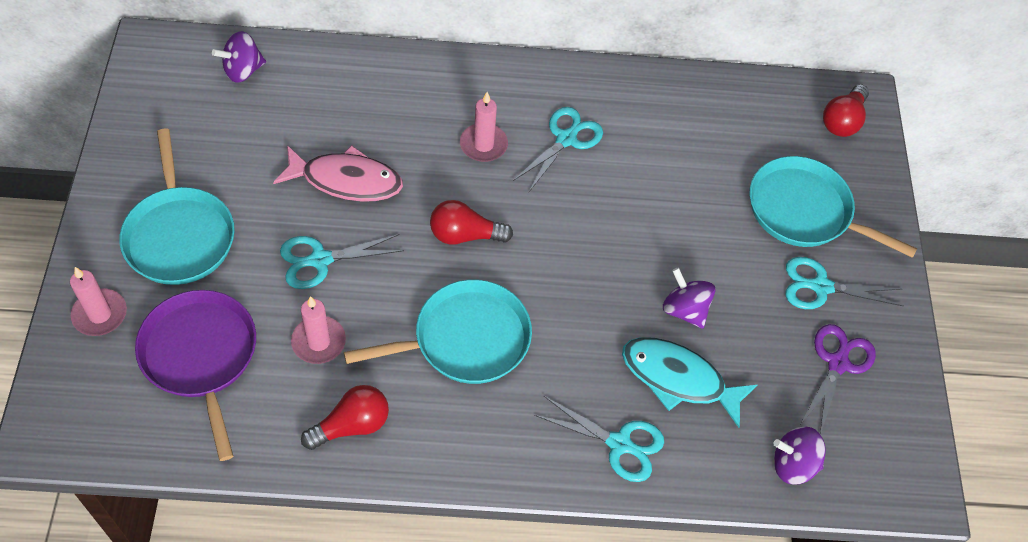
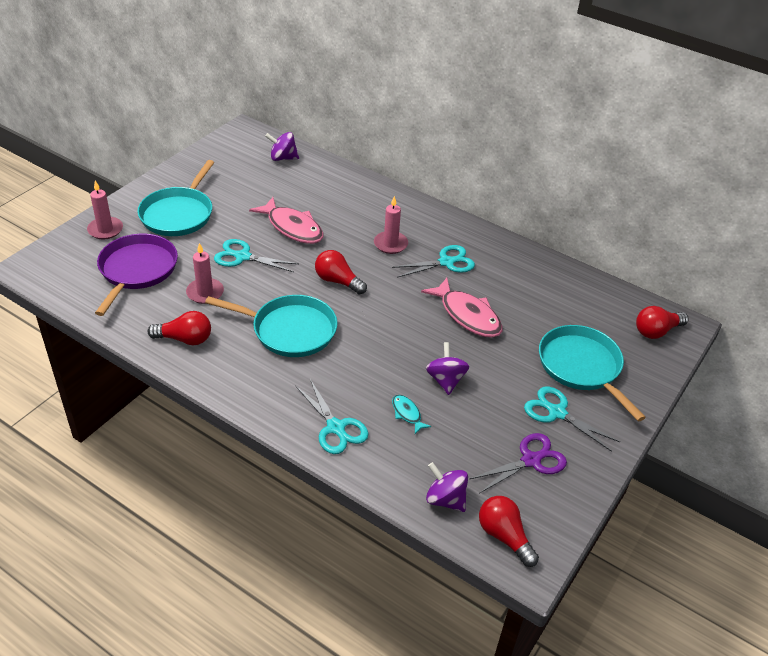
camera: 35 degrees right, 15 degrees down
turquoise fish [622,338,757,428] -> turquoise fish [392,395,431,434], size x0.49
none -> pink fish [421,278,503,337]
none -> red light bulb [479,496,539,567]

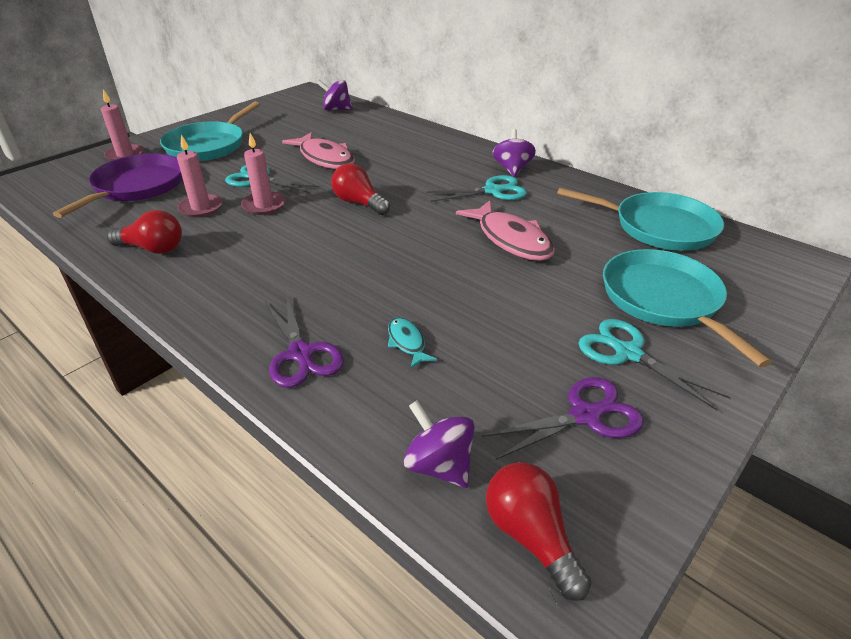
camera: 10 degrees right, 5 degrees down
turquoise pan [205,295,337,357] -> turquoise pan moved to [557,188,724,251]
turquoise scissors [296,379,369,454] -> purple scissors [265,297,344,388]
pink candle [374,196,408,254] -> pink candle moved to [241,133,286,215]
purple spinning top [426,342,470,395] -> purple spinning top moved to [493,129,536,177]
red light bulb [636,306,689,339] -> none

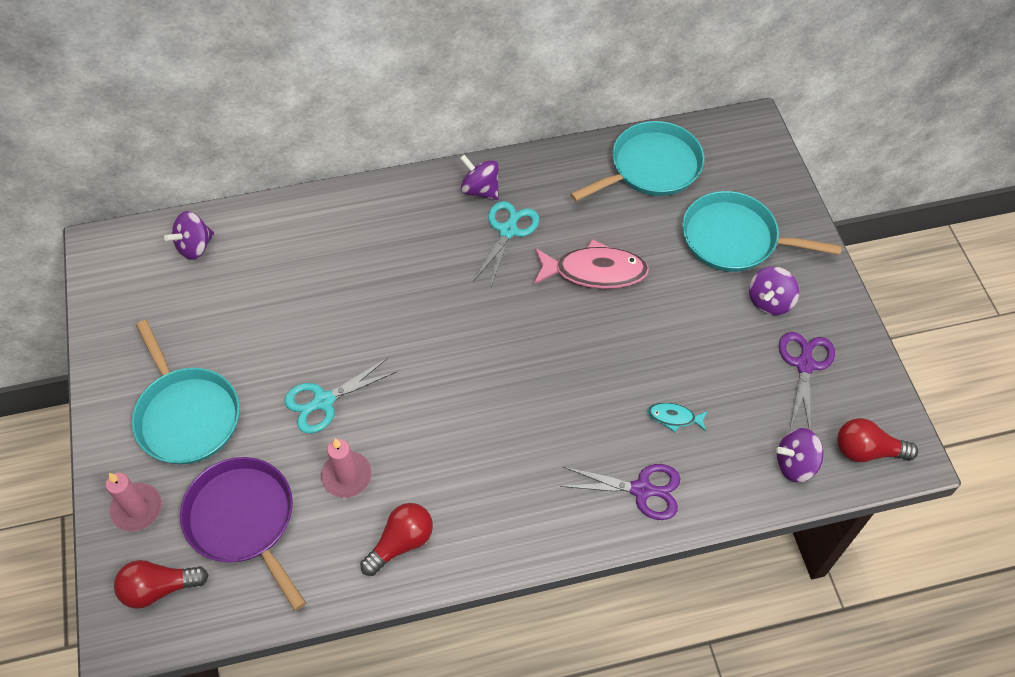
camera: 55 degrees left, 20 degrees up
pink candle [241,133,286,215] -> none
pink fish [282,132,355,169] -> none
red light bulb [331,163,390,215] -> red light bulb moved to [114,560,209,609]
turquoise scissors [578,319,730,411] -> purple spinning top [749,266,799,315]

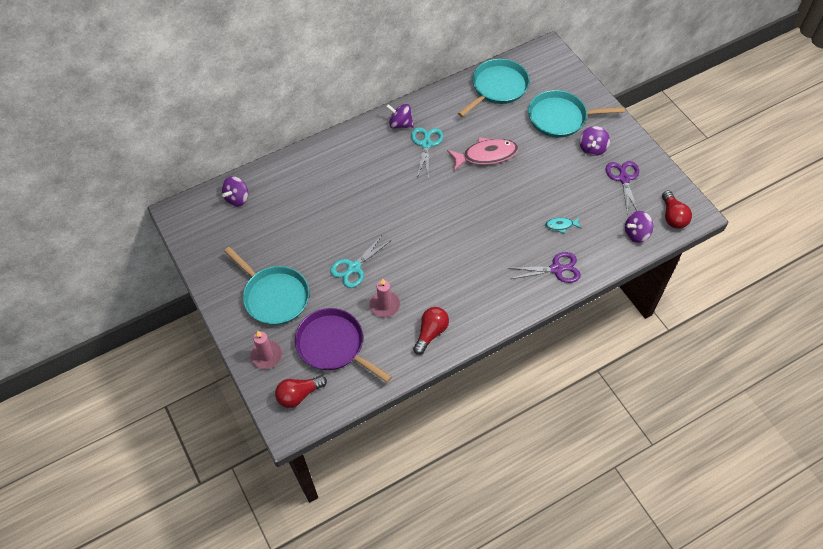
camera: 15 degrees left, 0 degrees up
red light bulb [837,418,918,462] -> red light bulb turned 90 degrees counterclockwise [662,190,692,229]

